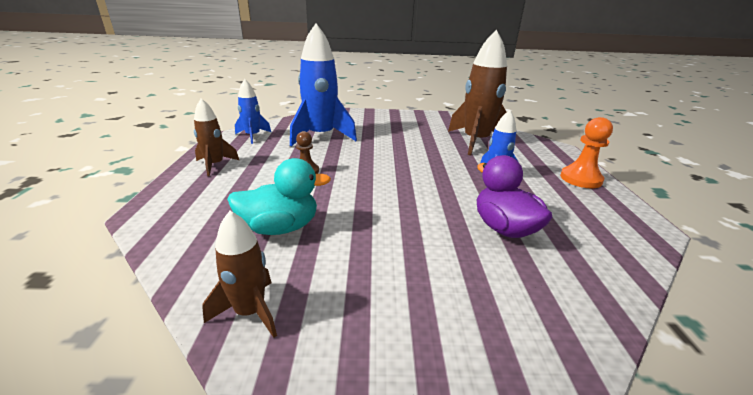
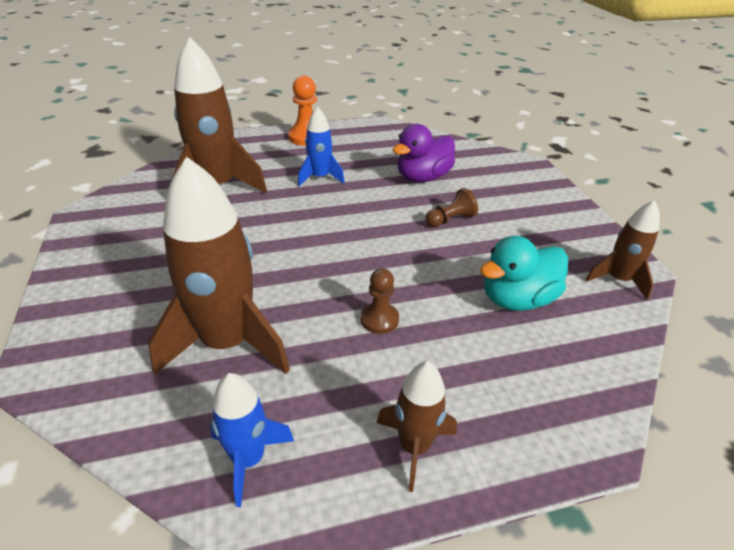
camera: 105 degrees left, 10 degrees up
turquoise duck [227,158,331,235] -> turquoise duck turned 90 degrees counterclockwise [480,236,568,311]
blue rocket [290,24,357,147] -> brown rocket [148,157,290,375]
none -> brown pawn [426,188,478,227]

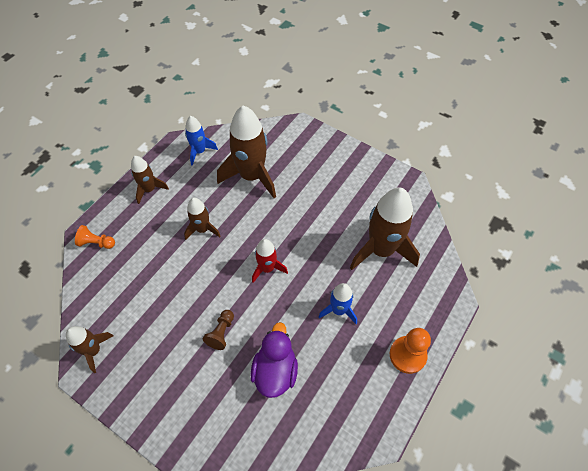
camera: 140 degrees right, 20 degrees up
brown pawn [361,268,399,334] -> brown rocket [184,198,221,240]
turquoise duck [480,236,568,311] -> none
none -> orange pawn [75,225,115,249]
none -> red rocket [252,239,288,283]

